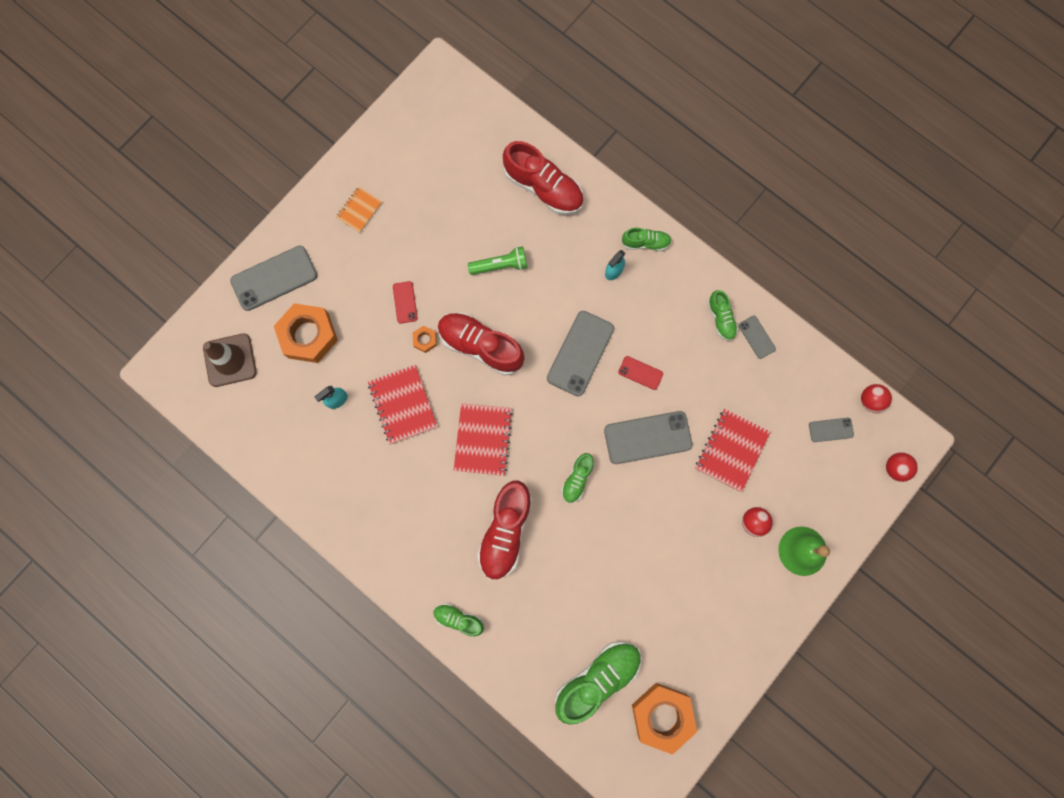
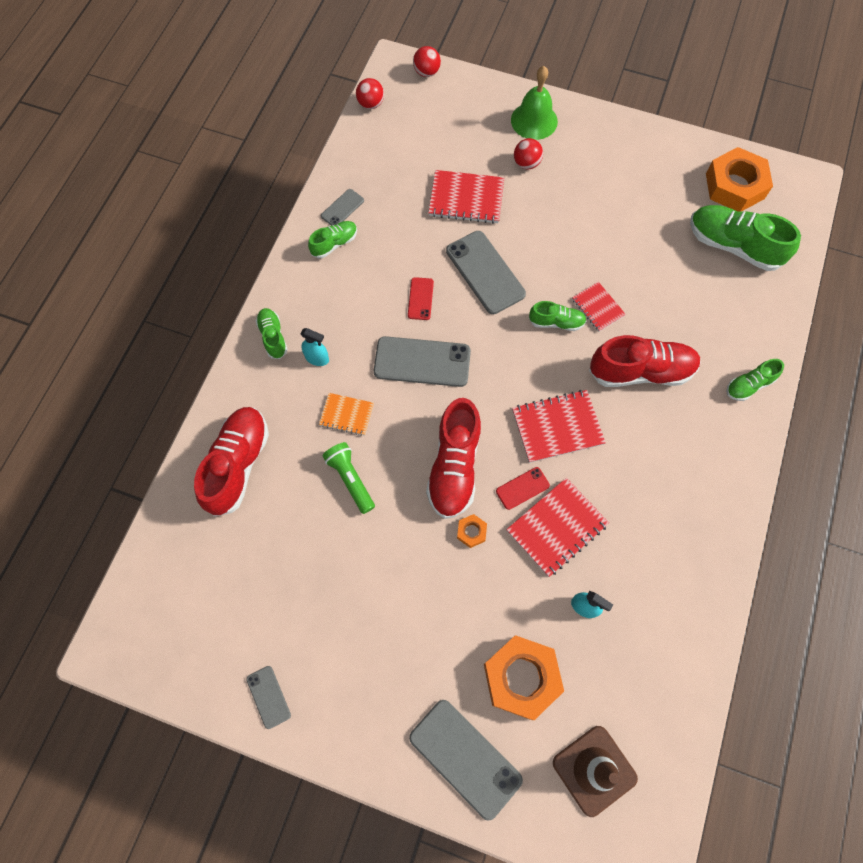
camera: 110 degrees left, 10 degrees down
orange notebook [336,187,382,233] -> orange notebook moved to [319,393,374,436]
red phone [393,281,418,324] -> red phone moved to [496,467,550,510]
green shoe [433,603,484,637] -> green shoe turned 60 degrees clockwise [726,359,784,401]
grey phone [809,418,854,442] -> grey phone moved to [246,666,291,729]
none -> red notebook [572,282,626,332]

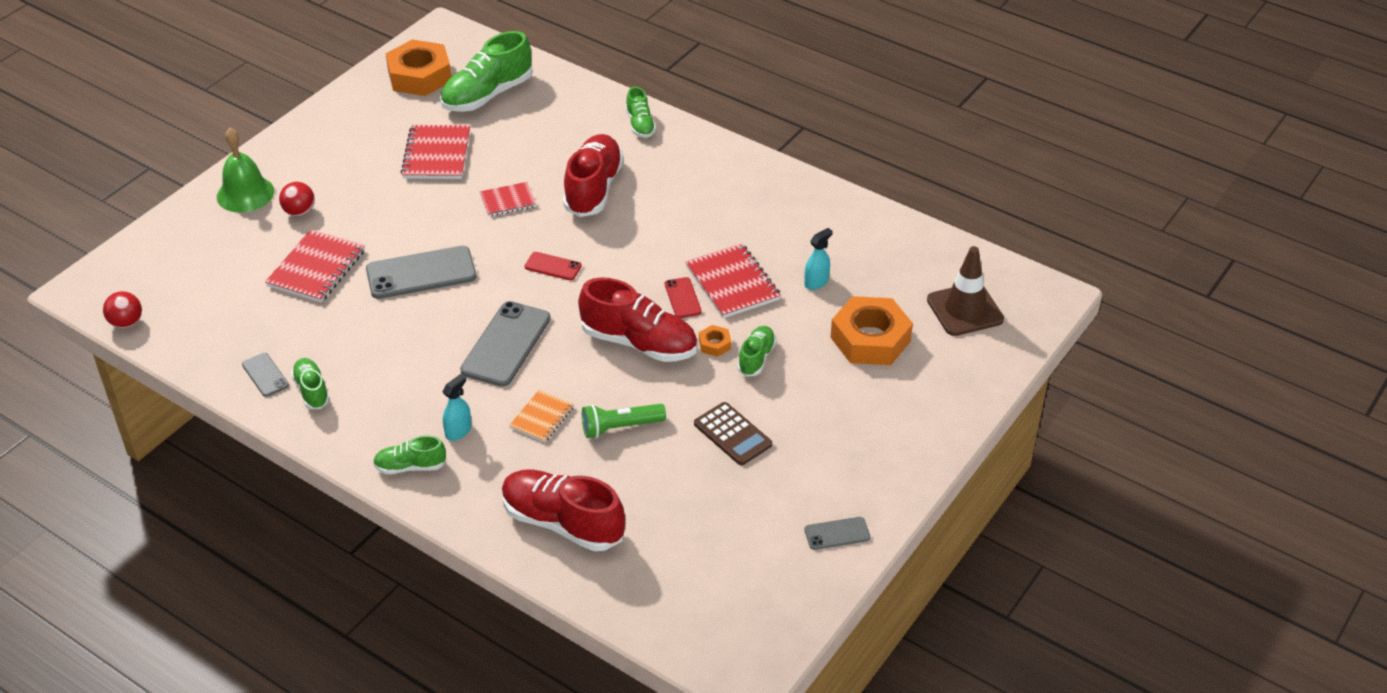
camera: 75 degrees left, 25 degrees down
red phone [408,277,434,320] -> red phone moved to [525,252,582,280]
grey phone [409,700,523,821] -> none
red ball [413,46,441,77] -> none
red notebook [512,390,606,463] -> red notebook moved to [401,125,470,179]
green shoe [529,301,586,331] -> green shoe moved to [737,326,776,377]
none -> brown calculator [694,402,772,465]

